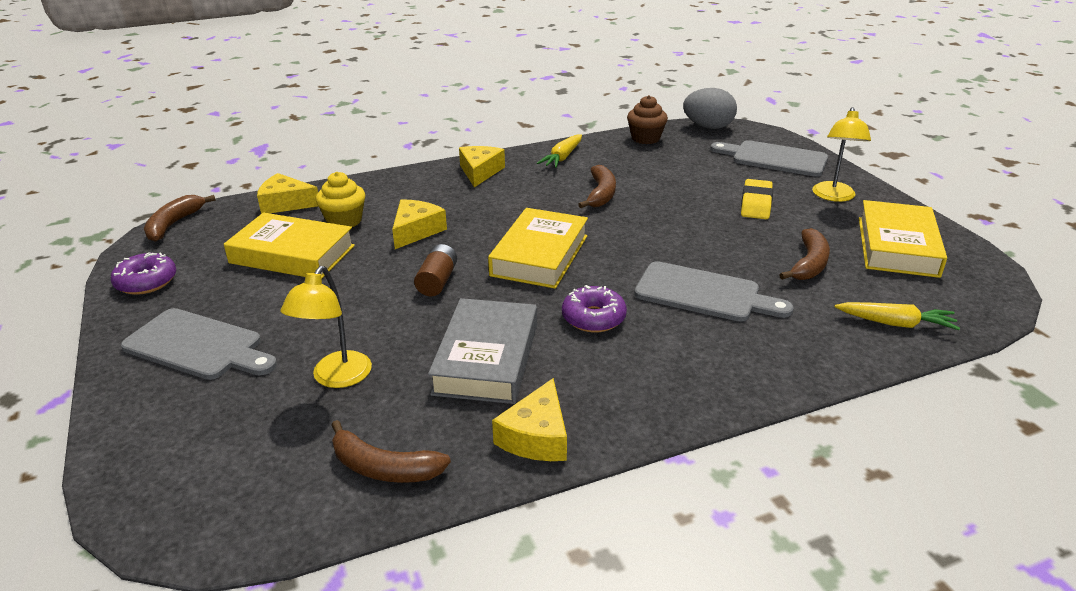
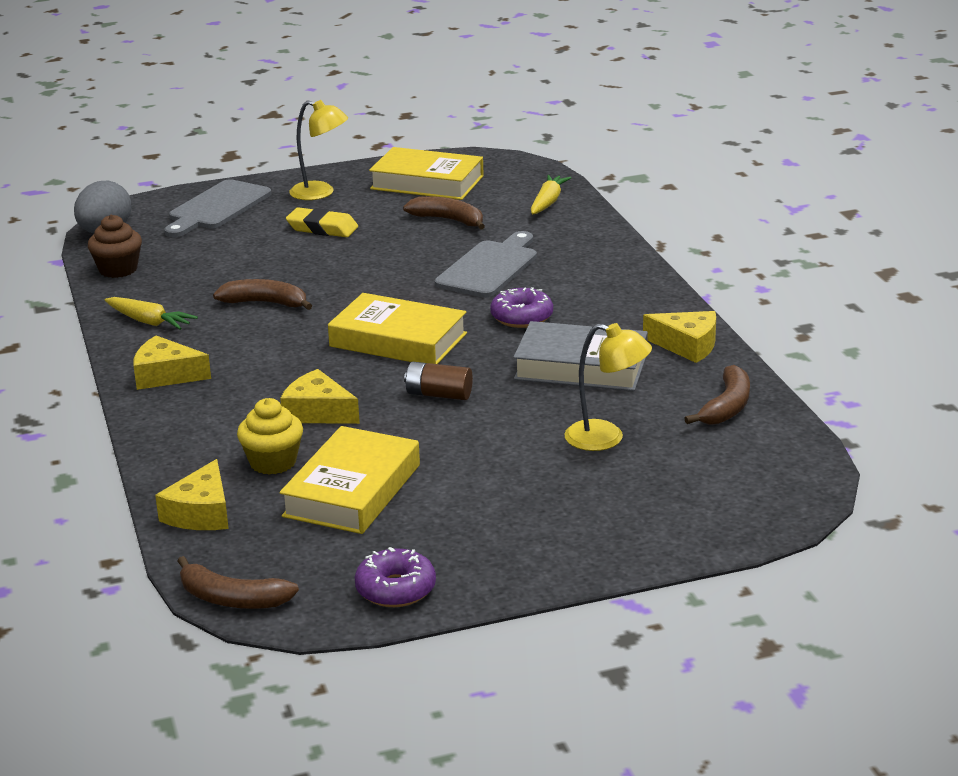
camera: 85 degrees left, 5 degrees down
grey cutting board [121,308,277,380] -> none

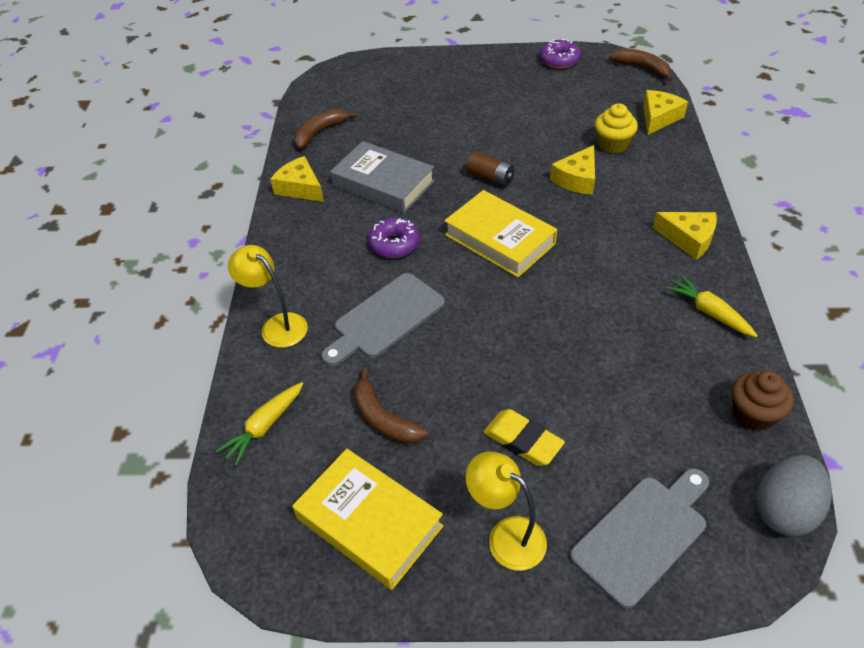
camera: 160 degrees left, 20 degrees up
brown banana [213,279,312,310] -> none
yellow book [279,426,420,534] -> none
yellow cheese [280,369,360,424] -> yellow cheese turned 75 degrees clockwise [550,145,595,195]
yellow lamp [564,323,652,451] -> yellow lamp moved to [228,245,308,348]

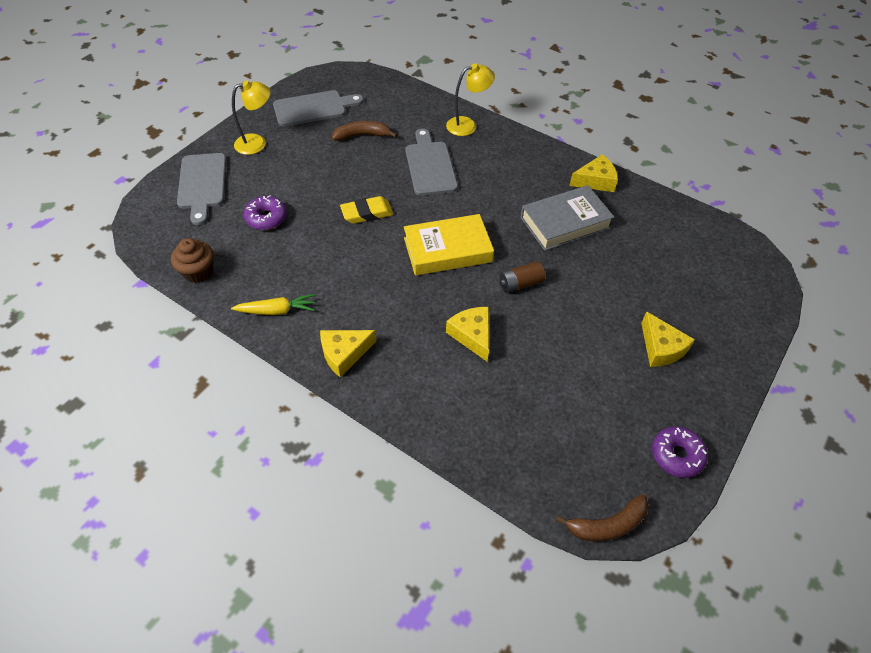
camera: 120 degrees right, 5 degrees up
yellow carrot [216,382,304,466] -> none
yellow book [292,449,443,590] -> grey cutting board [273,90,364,127]
brown banana [294,109,357,149] -> none
purple donut [368,218,420,258] -> purple donut moved to [244,195,287,230]
yellow eraser [483,409,565,466] -> yellow eraser moved to [340,196,393,224]
yellow cupcake [595,103,638,154] -> none
yellow cheese [643,90,688,135] -> yellow cheese moved to [641,311,695,367]
grey egg [756,455,832,536] -> none

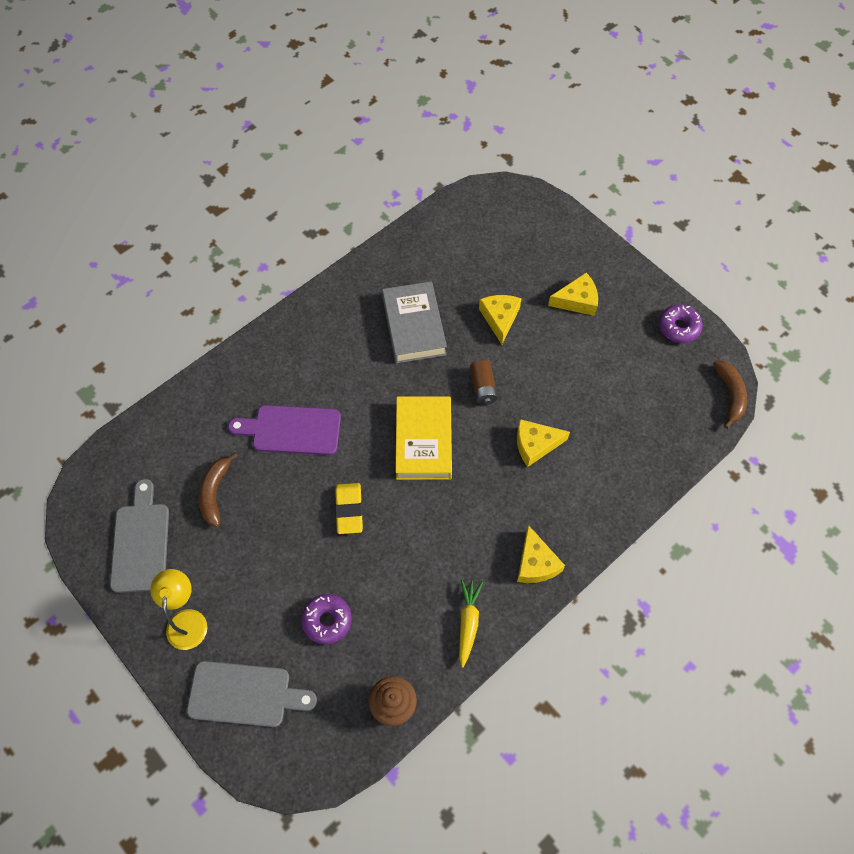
camera: 75 degrees left, 10 degrees up
grey cutting board [405,128,458,196] -> purple cutting board [228,405,341,455]
yellow lamp [446,63,495,136] -> none
yellow cheese [569,155,618,192] -> yellow cheese moved to [479,295,522,344]

